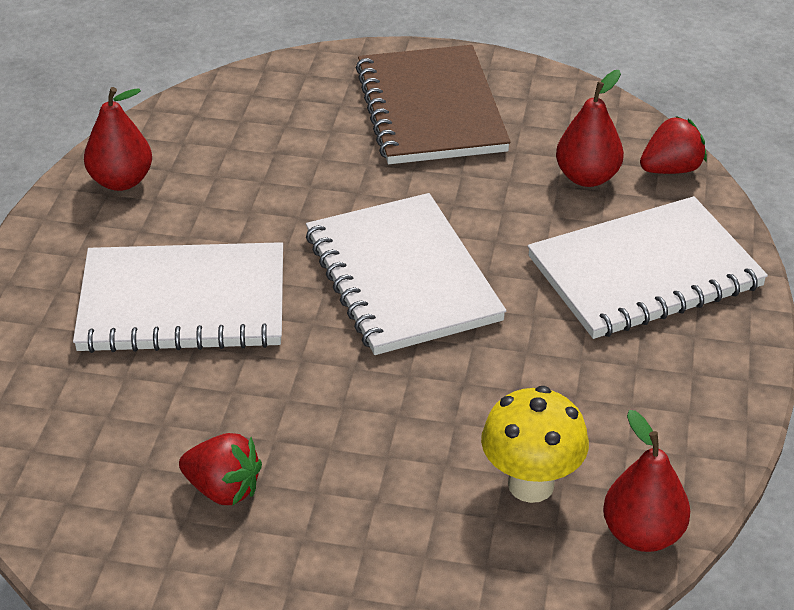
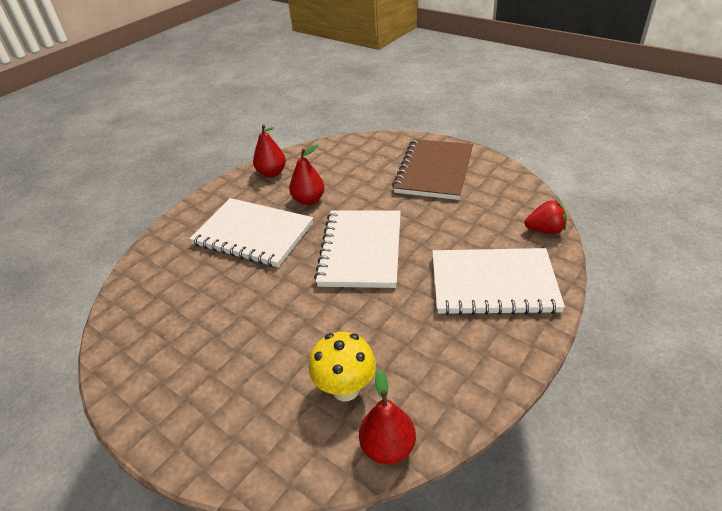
camera: 30 degrees right, 0 degrees up
red strawberry [179,433,262,505] -> none
red pear [556,70,624,187] -> red pear moved to [289,145,325,205]

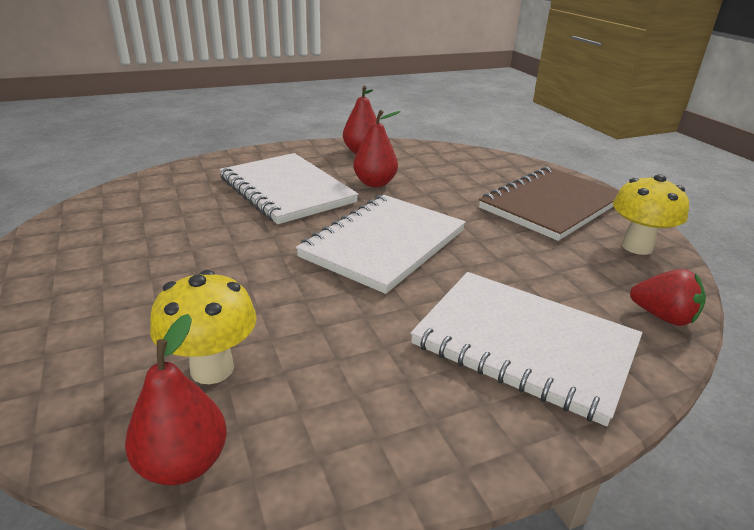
camera: 25 degrees right, 10 degrees down
none -> yellow mushroom [613,174,689,255]

